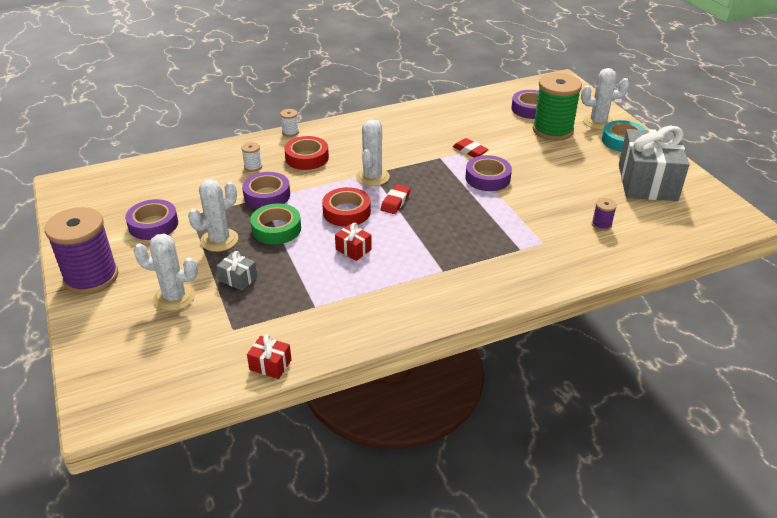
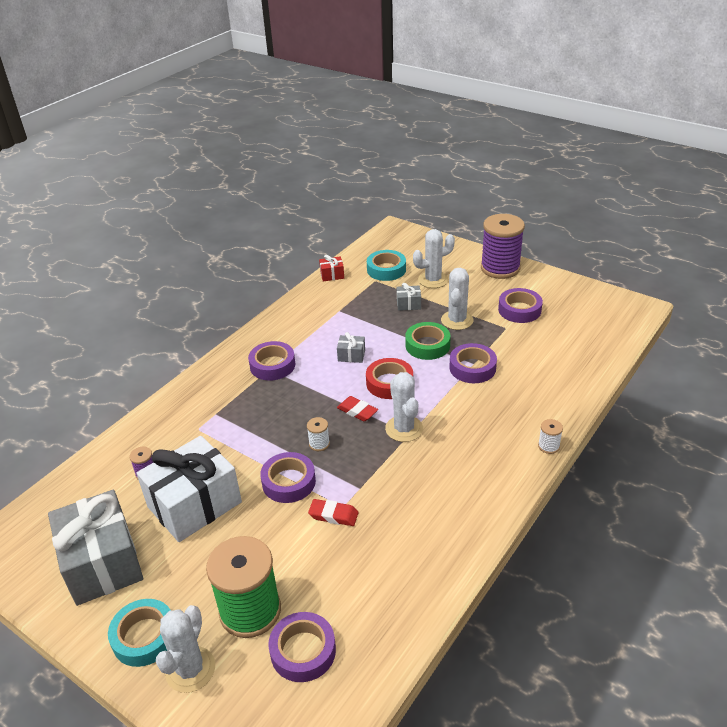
camera: 150 degrees right, 0 degrees up
white spool [241,142,262,172] -> white spool moved to [307,417,330,451]
red tape [284,136,329,170] -> none
red gift [335,223,372,261] -> grey gift [337,332,365,363]
red eraser [381,184,410,214] -> red eraser turned 45 degrees counterclockwise [337,396,378,421]
white cactus [581,68,630,130] -> white cactus turned 45 degrees counterclockwise [156,605,215,693]
none -> white gift [136,436,242,542]
none -> purple tape [248,341,295,381]
none -> turquoise tape [367,250,406,281]

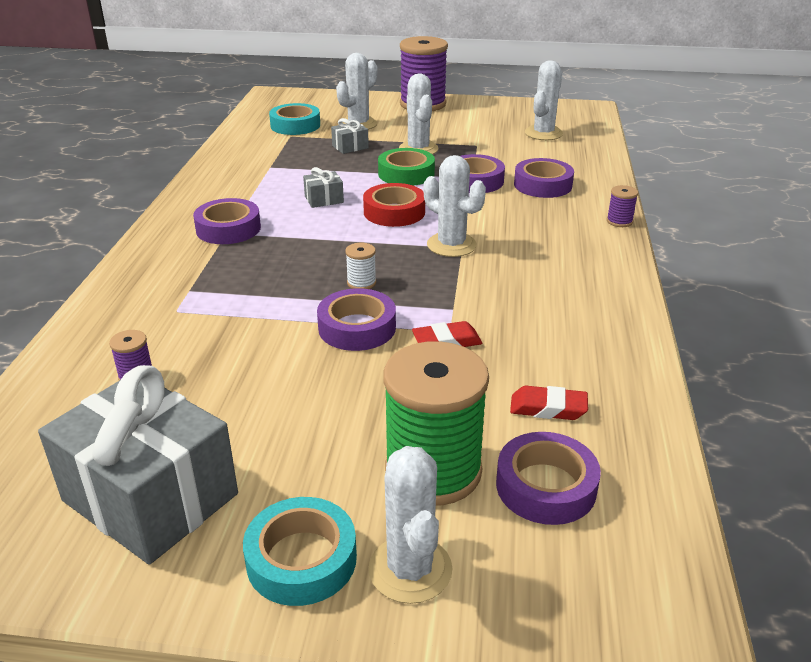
camera: 30 degrees left, 5 degrees down
white gift [136,436,242,542] -> none
red gift [319,255,344,281] -> none
red eraser [337,396,378,421] -> red eraser moved to [510,386,588,420]
purple tape [498,288,543,323] -> purple tape moved to [514,158,574,198]
white spool [538,419,563,454] -> purple spool [607,185,638,227]
none -> white cactus [525,60,563,140]

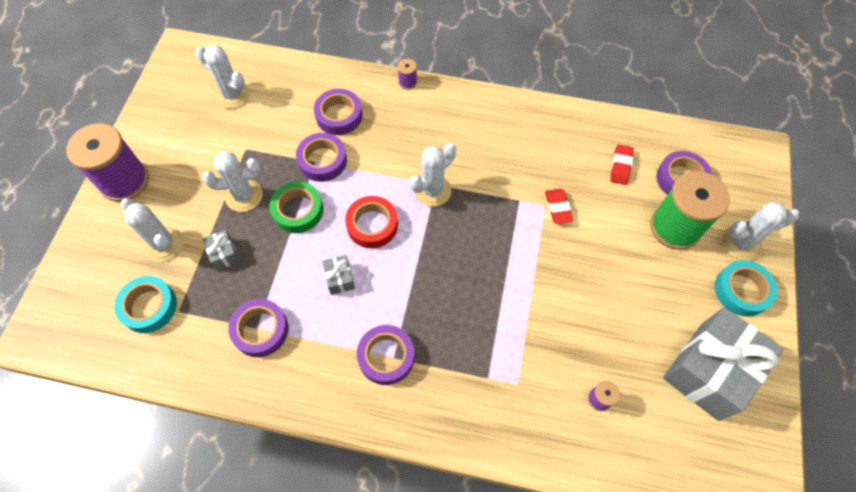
camera: 85 degrees left, 30 degrees up
purple tape [317,288,396,351] -> purple tape moved to [228,299,288,357]
white spool [345,243,376,289] -> none

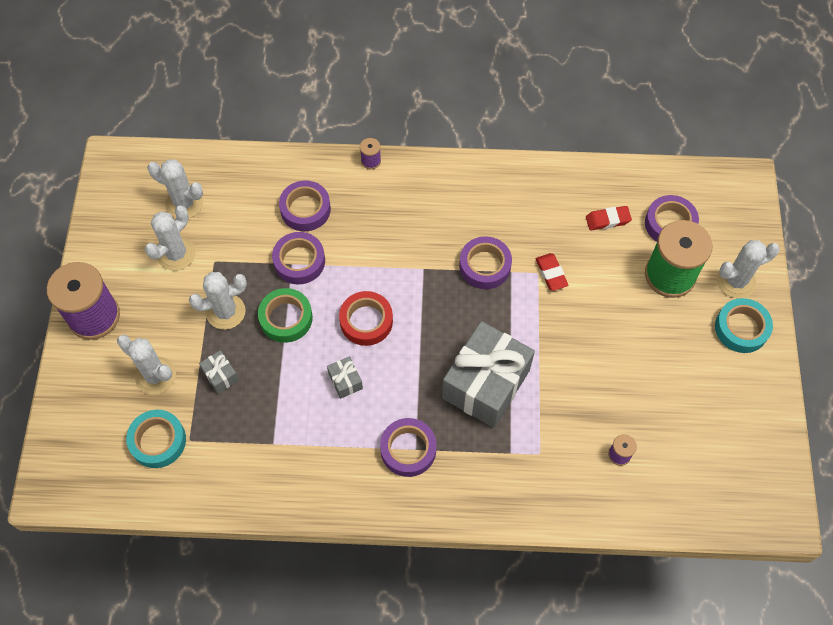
camera: 10 degrees left, 0 degrees up
purple tape [228,299,288,357] -> purple tape moved to [459,236,512,289]
white cactus [410,143,456,207] -> white cactus moved to [145,206,196,271]
red eraser [610,144,634,185] -> red eraser turned 75 degrees clockwise [586,206,632,231]
grey gift [663,307,784,421] -> grey gift moved to [442,321,535,428]

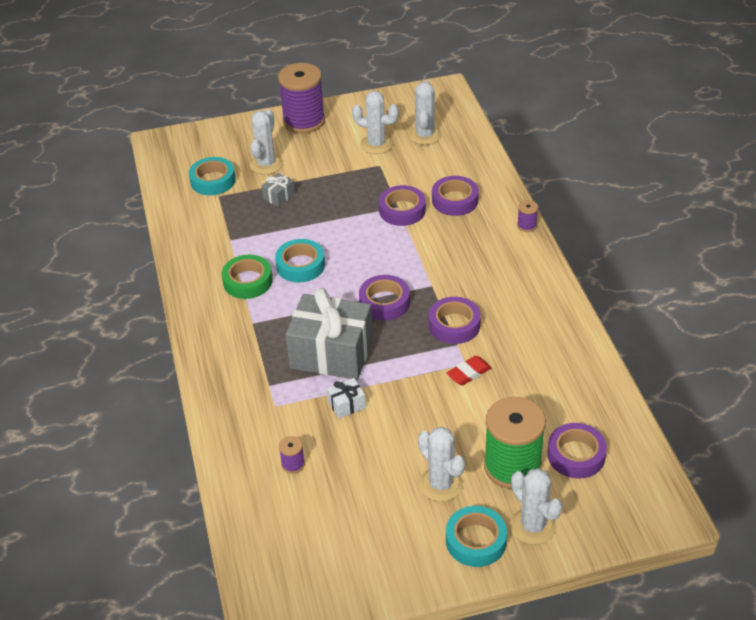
camera: 75 degrees right, 20 degrees down
white cactus [189,272,247,330] -> white cactus moved to [418,427,465,502]
green tape [258,288,313,343] -> green tape moved to [222,255,273,299]
grey gift [327,356,363,399] -> turquoise tape [275,239,325,282]
red tape [339,291,393,346] -> none
purple tape [380,418,437,477] -> purple tape moved to [359,275,410,321]
red eraser [586,206,632,231] -> none
none -> white gift [327,378,366,419]

